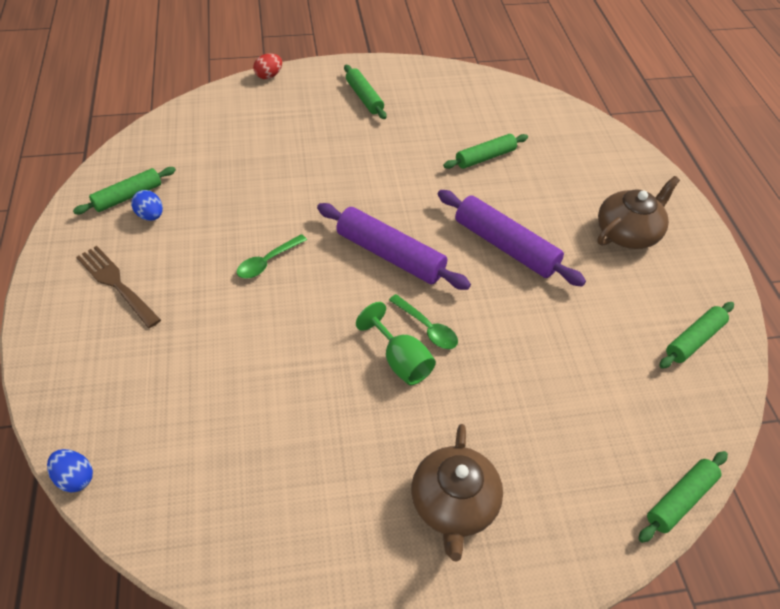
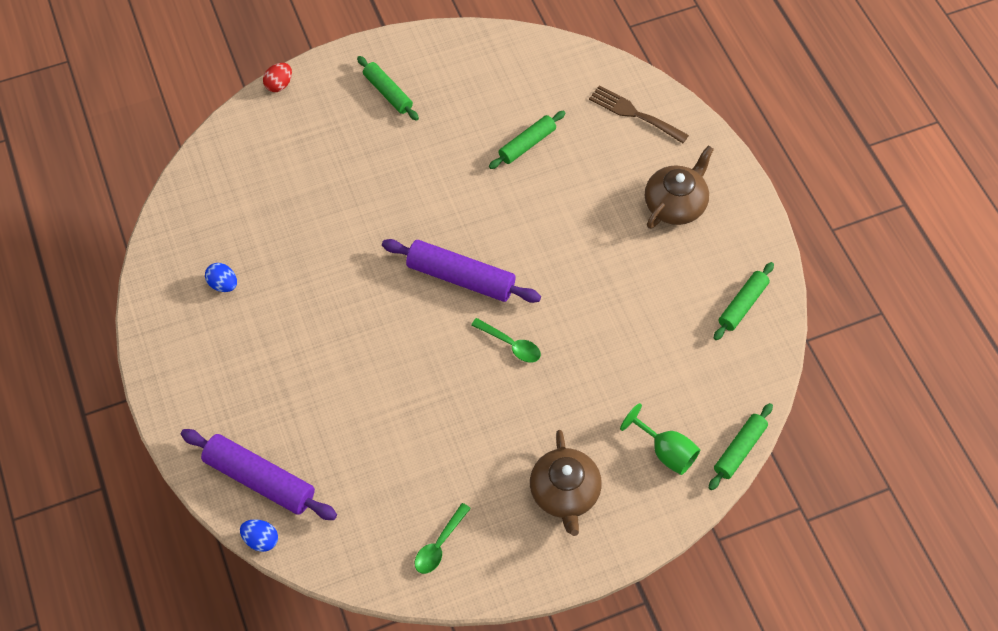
camera: 10 degrees left, 10 degrees up
green rolling pin [73,167,176,214] -> none
brown fork [76,246,161,328] -> brown fork moved to [589,85,689,143]
green spoon [237,234,307,279] -> green spoon moved to [415,503,471,574]
green goblet [356,302,436,385] -> green goblet moved to [620,403,700,475]
purple rolling pin [437,190,586,286] -> purple rolling pin moved to [181,429,337,520]

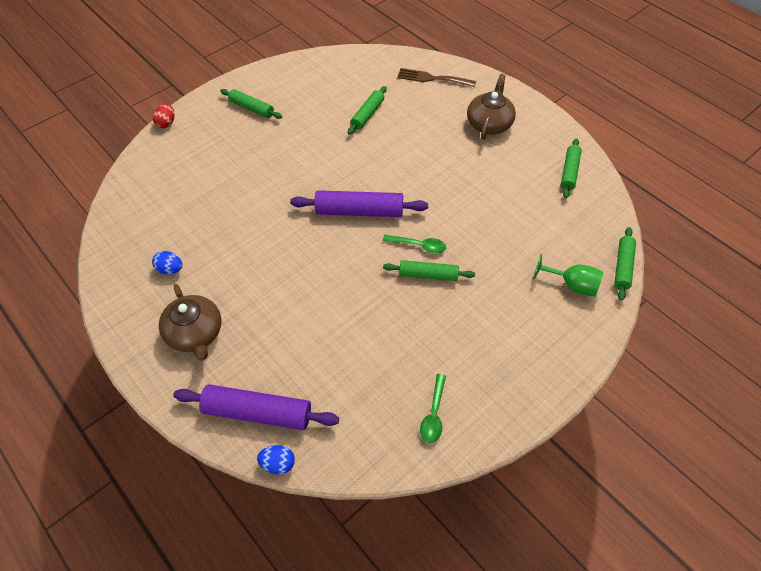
camera: 20 degrees left, 5 degrees down
brown teapot [530,430,602,536] -> brown teapot moved to [159,284,221,361]
none -> green rolling pin [383,260,475,281]

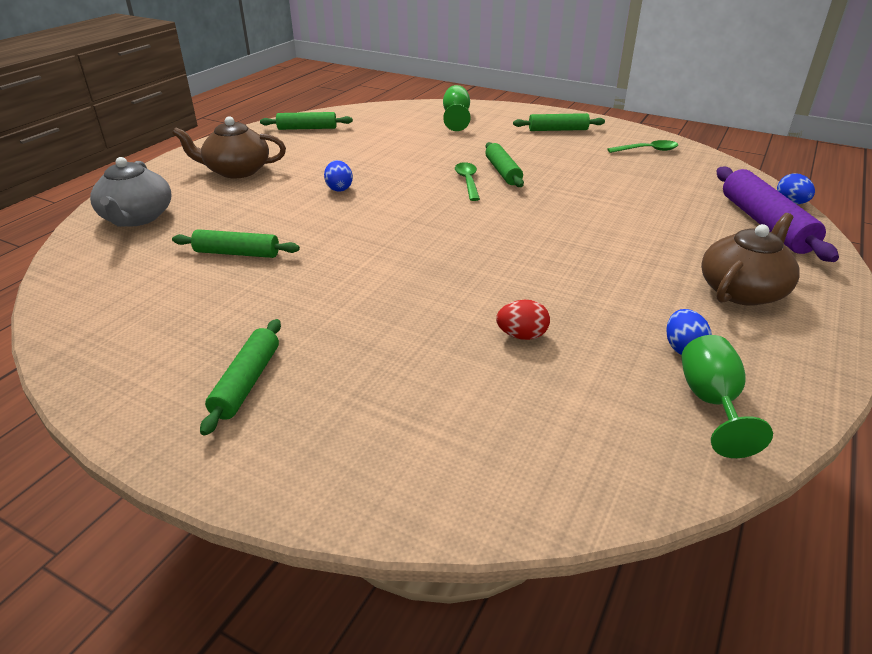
camera: 110 degrees left, 20 degrees down
red egg [153,104,175,128] -> red egg moved to [496,300,550,340]
purple rolling pin [290,190,428,217] -> none
brown fork [397,68,476,87] -> grey teapot [90,157,172,227]
green rolling pin [614,227,636,300] -> green rolling pin moved to [513,113,605,131]
none -> blue egg [324,160,353,192]
none -> green goblet [681,335,773,458]

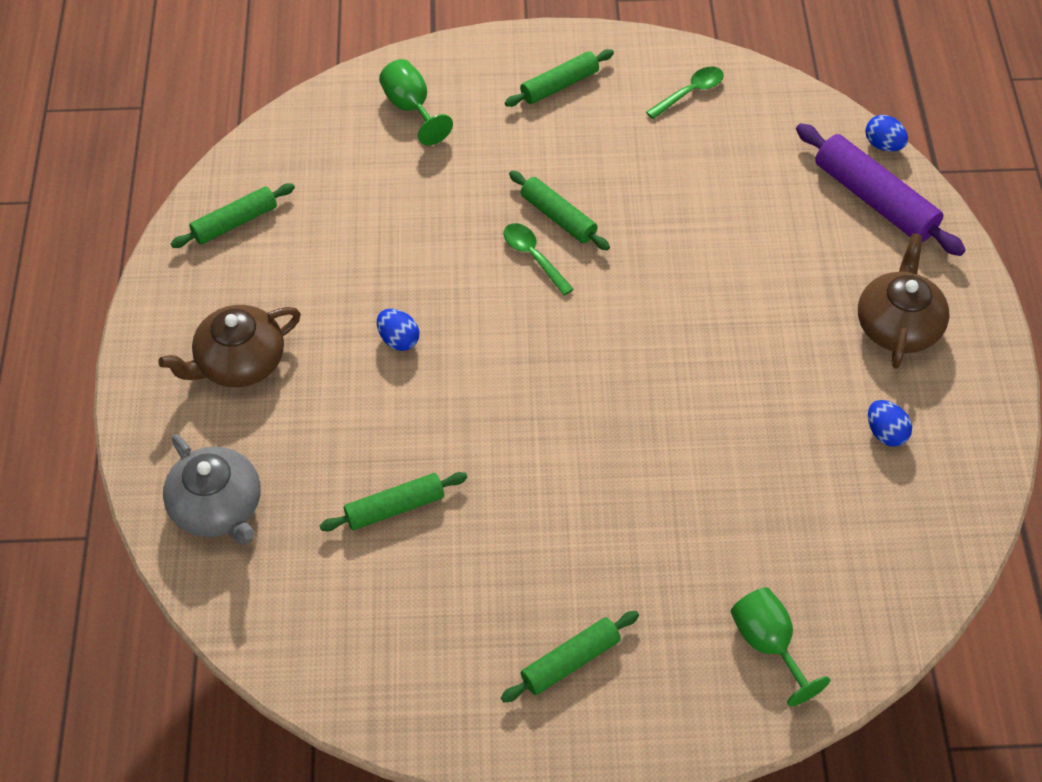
camera: 30 degrees left, 20 degrees up
green rolling pin [200,319,281,436] -> green rolling pin turned 75 degrees clockwise [501,611,639,703]
red egg [496,300,550,340] -> none
green goblet [681,335,773,458] -> green goblet moved to [731,587,830,706]

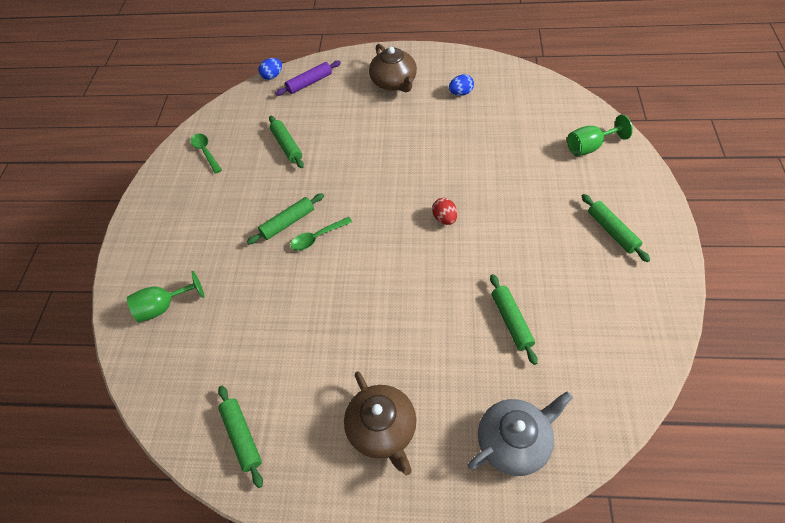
camera: 80 degrees left, 0 degrees up
blue egg [377,309,419,351] -> none
green rolling pin [505,49,614,107] -> green rolling pin moved to [269,116,304,168]
purple rolling pin [796,123,966,256] -> purple rolling pin [275,61,341,96], size x0.63
brown teapot [858,233,949,369] -> brown teapot turned 135 degrees counterclockwise [369,44,417,92]
none -> red egg [432,198,457,225]

